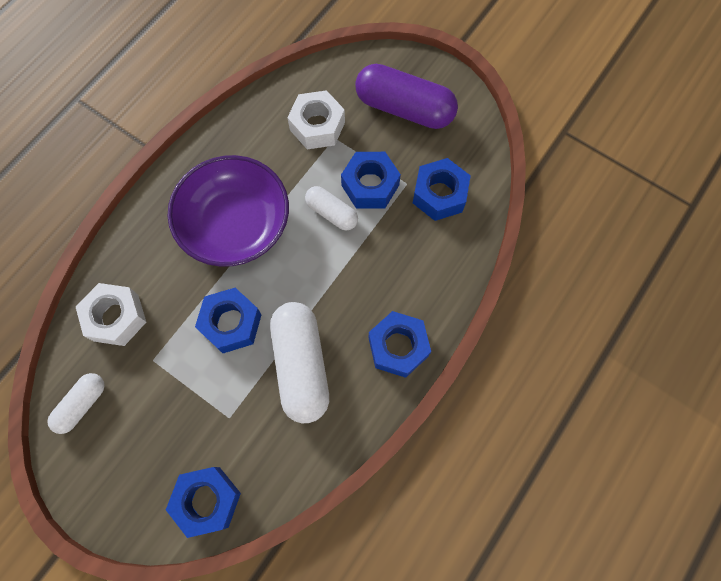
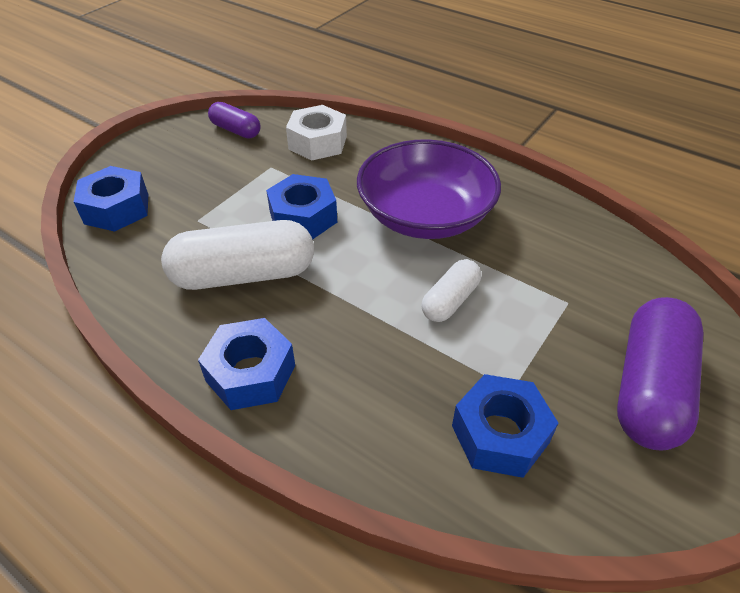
camera: 90 degrees right, 25 degrees down
white capsule [47,373,105,434] -> purple capsule [208,102,260,138]
white nut [287,90,345,149] -> none
blue nut [341,152,401,209] -> none

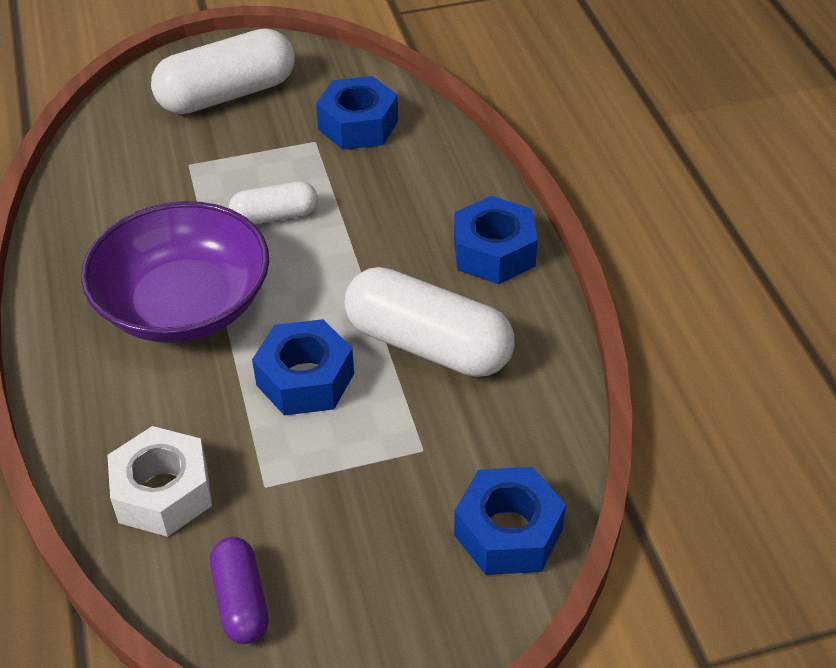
camera: 140 degrees left, 0 degrees up
purple capsule [617,297,703,451] -> white capsule [151,28,295,114]

